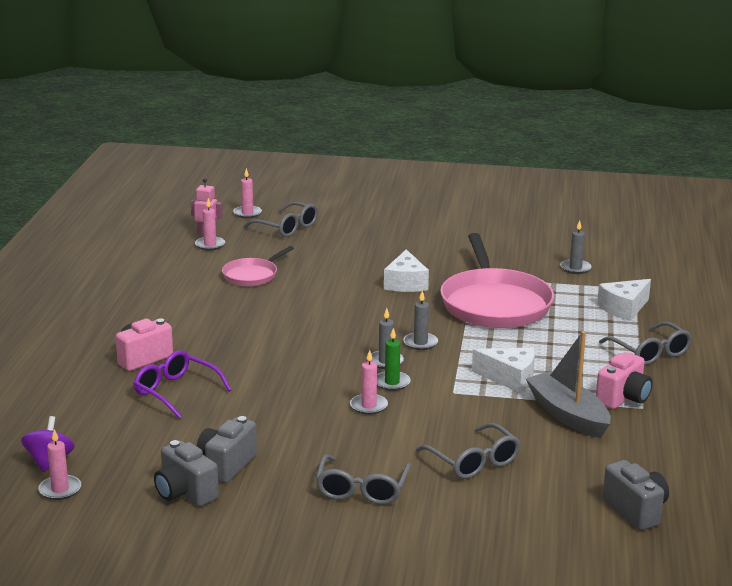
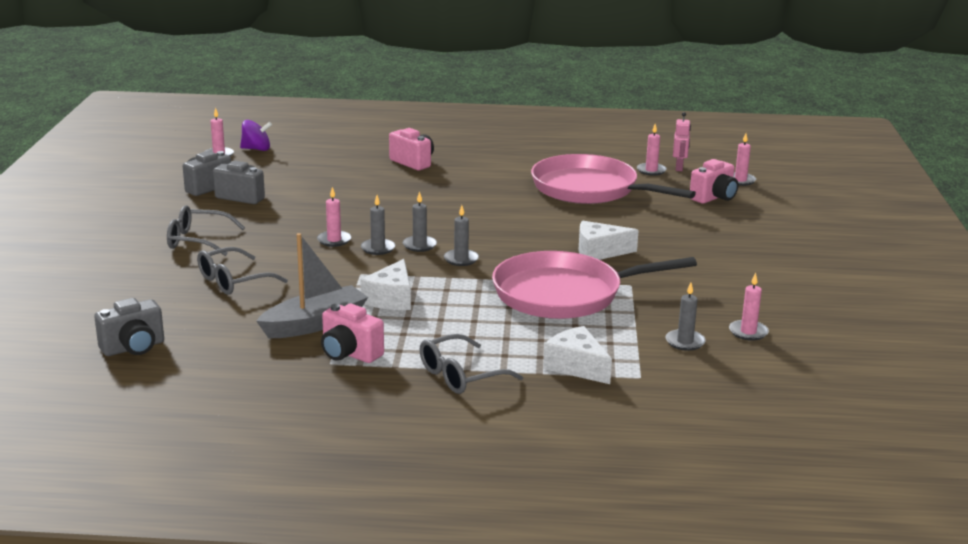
camera: 85 degrees right, 0 degrees up
purple glasses [133,350,232,418] -> none
pink pan [222,246,294,286] -> pink pan [531,154,696,204], size x1.98
grey glasses [243,202,318,237] -> pink camera [690,159,738,204]
green candle [377,328,411,391] -> grey candle [361,195,395,255]
none -> pink candle [729,273,769,341]

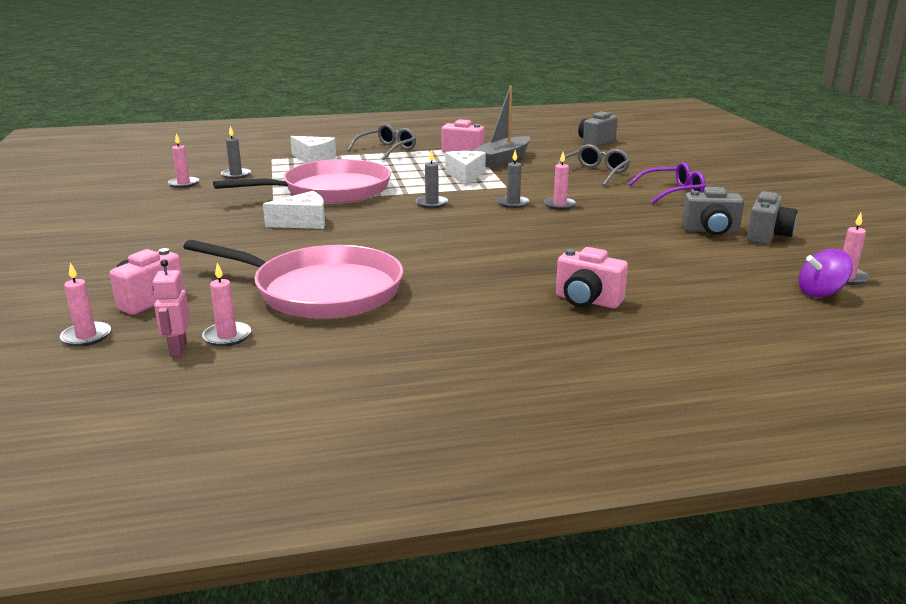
camera: 165 degrees right, 0 degrees up
grey glasses [167,205,245,256] -> purple glasses [629,162,705,204]
grey candle [403,191,437,252] -> none

